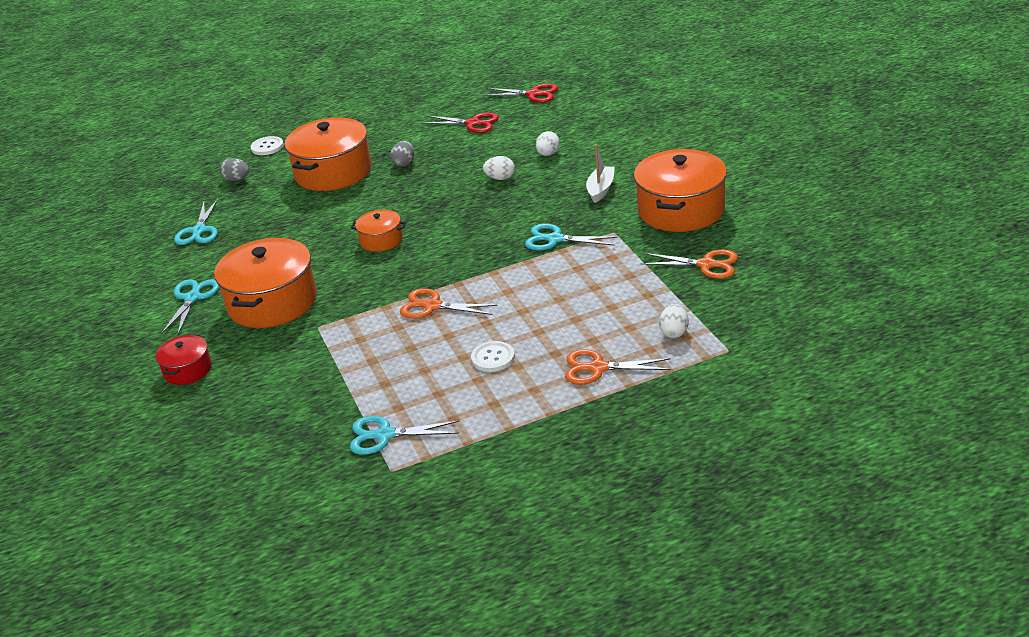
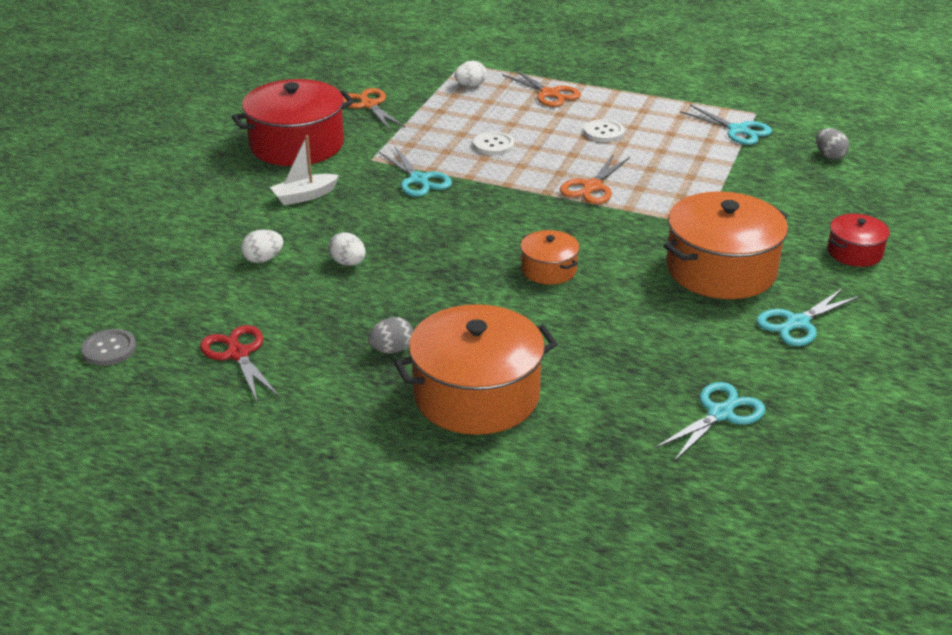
camera: 140 degrees left, 0 degrees up
grey egg [220,158,249,181] -> grey egg moved to [816,128,849,159]
white button [251,136,284,155] -> white button moved to [473,132,514,155]
orange scissors [400,288,498,319] -> orange scissors turned 60 degrees clockwise [560,154,630,204]
red scissors [483,83,558,103] -> grey button [81,329,136,366]
orange pot [634,149,727,232] -> red pot [232,79,354,166]

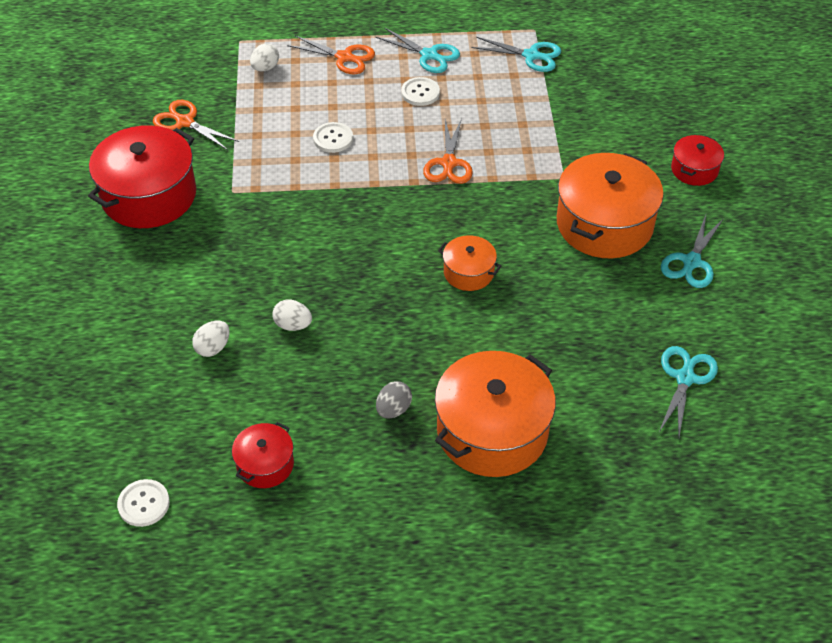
camera: 25 degrees left, 15 degrees up
grey button [81,329,136,366] -> white button [117,479,170,527]
red scissors [200,325,280,402] -> red pot [232,422,294,488]
white boat [270,135,339,205] -> none
turquoise scissors [379,147,452,197] -> turquoise scissors moved to [376,28,460,73]
grey egg [816,128,849,159] -> none

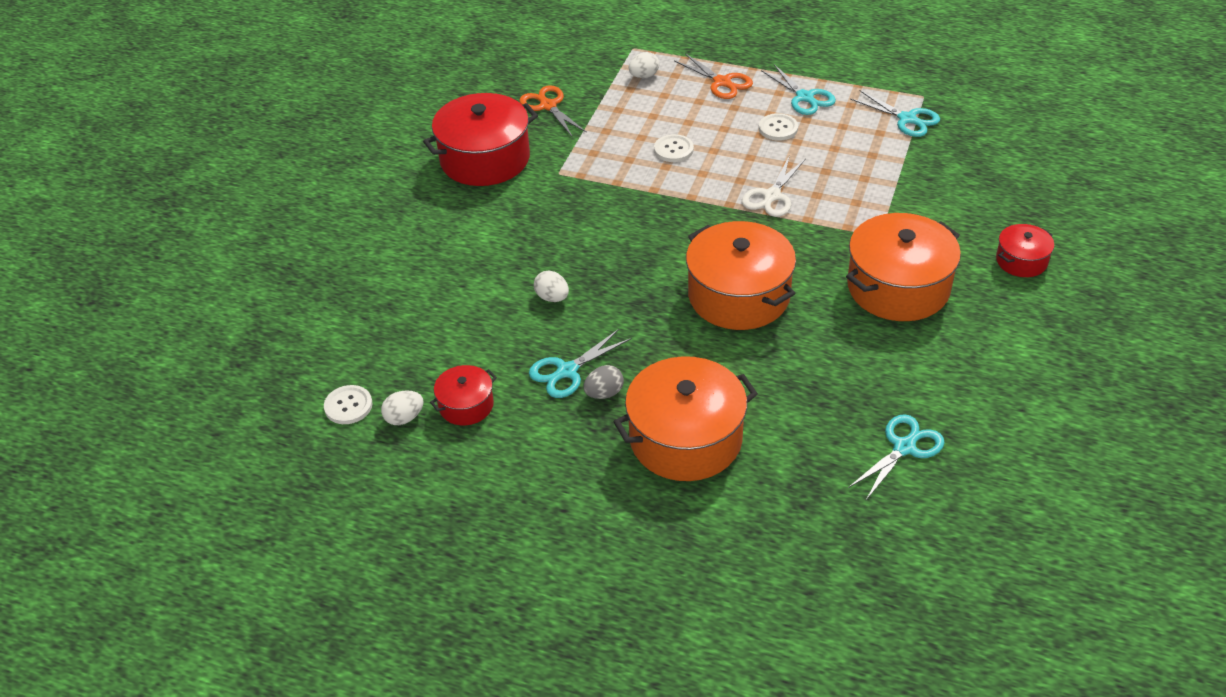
camera: 25 degrees right, 5 degrees down
white egg [192,321,229,357] -> white egg moved to [381,390,424,425]
orange scissors [423,118,473,184] -> white scissors [742,155,806,217]
orange pot [438,235,501,291] -> orange pot [686,221,796,330], size x1.98
turquoise scissors [661,215,724,288] -> turquoise scissors moved to [529,329,631,398]

